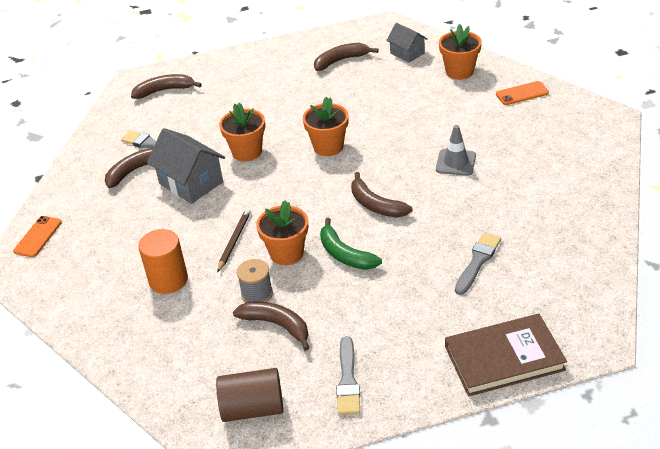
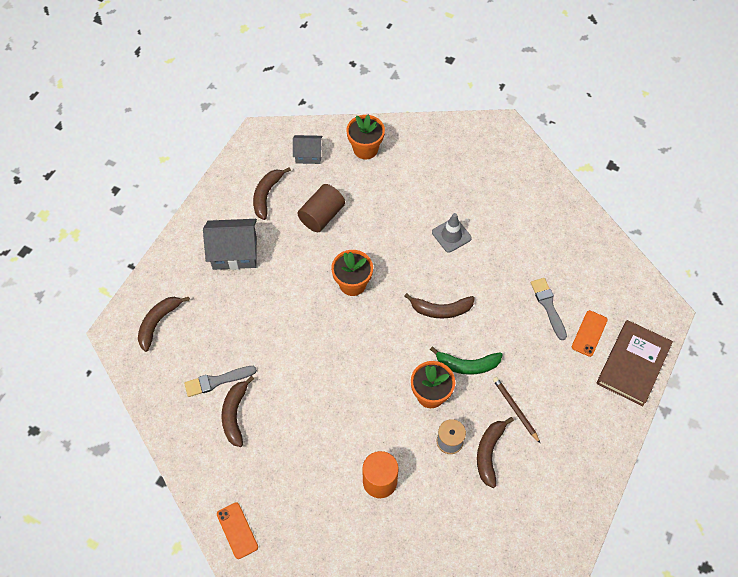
camera: 50 degrees left, 20 degrees up
grey house [147,128,225,204] -> grey house moved to [203,219,257,270]
brown cylinder [216,368,283,422] -> brown cylinder moved to [297,184,345,232]
brown pencil [217,209,251,273] -> brown pencil moved to [493,377,541,444]
orange flower pot [219,103,265,162] -> none
brown banana [233,301,309,351] -> brown banana turned 60 degrees counterclockwise [477,417,514,488]
grey brush [336,336,360,415] -> none
orange phone [496,81,549,105] -> orange phone moved to [572,310,607,357]

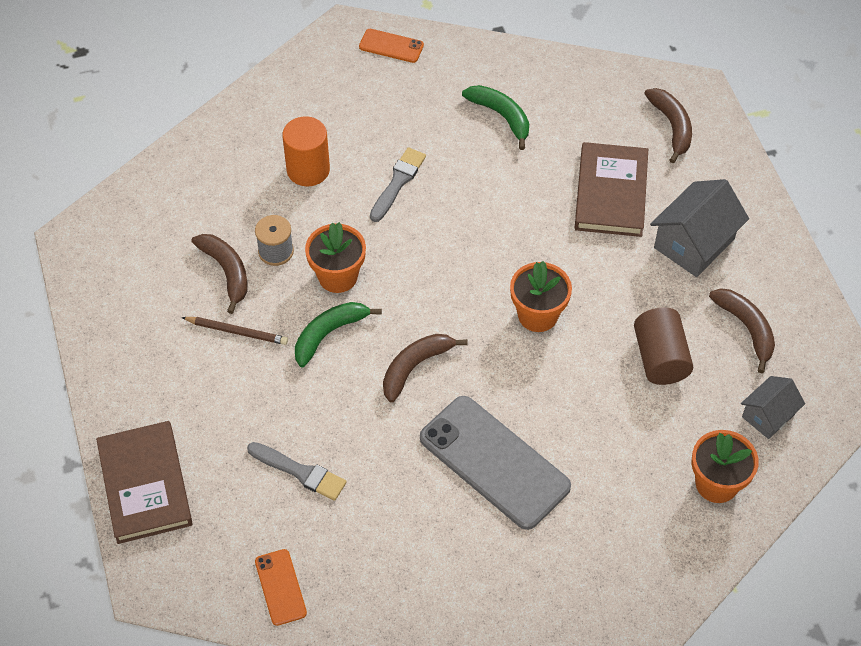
camera: 135 degrees right, 5 degrees down
grey brush [184,366,257,397] -> grey brush moved to [370,147,426,222]
brown banana [222,376,254,447] -> green banana [462,85,529,150]
grey traffic cone [432,213,472,253] -> grey phone [420,396,571,530]
orange phone [572,310,607,357] -> orange phone moved to [255,549,307,626]
none -> brown book [575,142,648,237]

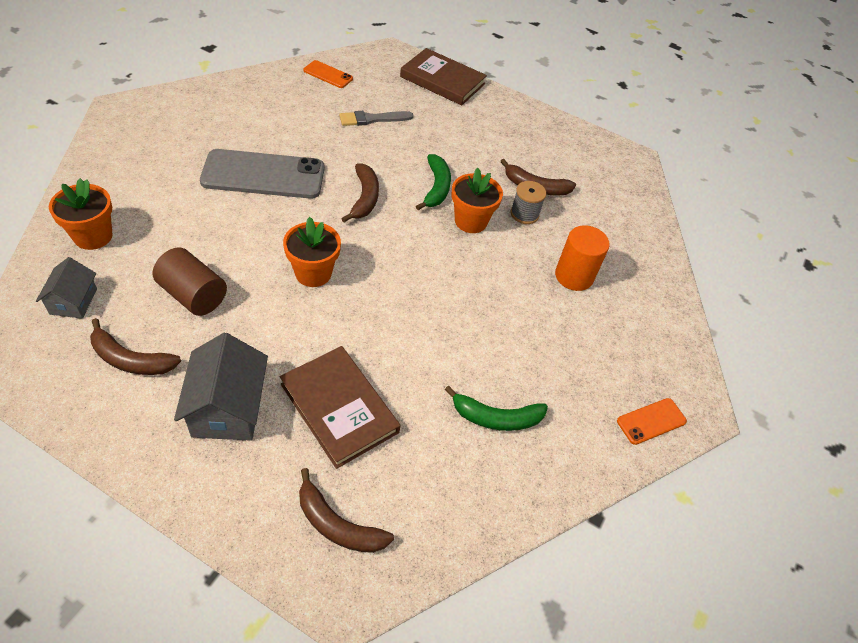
camera: 130 degrees right, 5 degrees down
brown pencil [181,317,288,345] -> none
grey brush [370,147,426,222] -> none

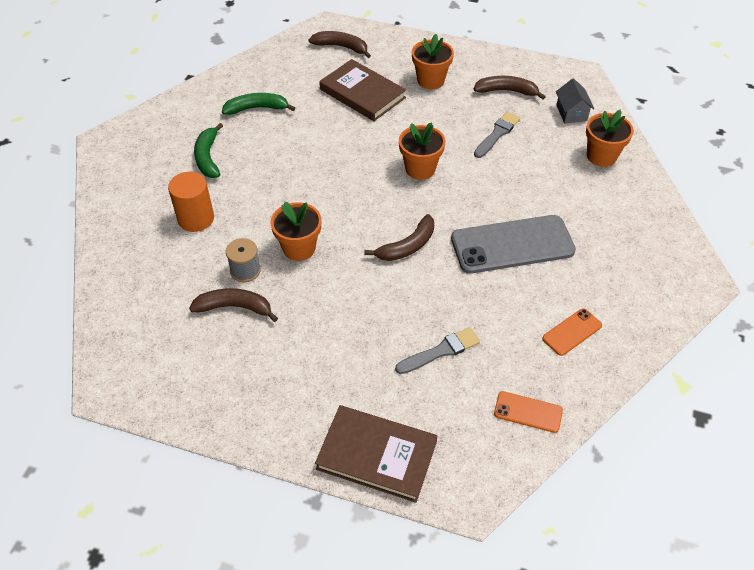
camera: 175 degrees right, 0 degrees up
brown cylinder [153,247,227,316] -> grey brush [474,112,520,158]
grey house [174,333,268,441] -> orange flower pot [412,34,454,89]
brown banana [341,163,379,222] -> brown banana turned 120 degrees counterclockwise [364,214,434,261]
green banana [416,154,451,210] -> green banana moved to [194,123,223,178]
orange phone [617,398,687,445] -> orange phone moved to [542,308,602,356]

